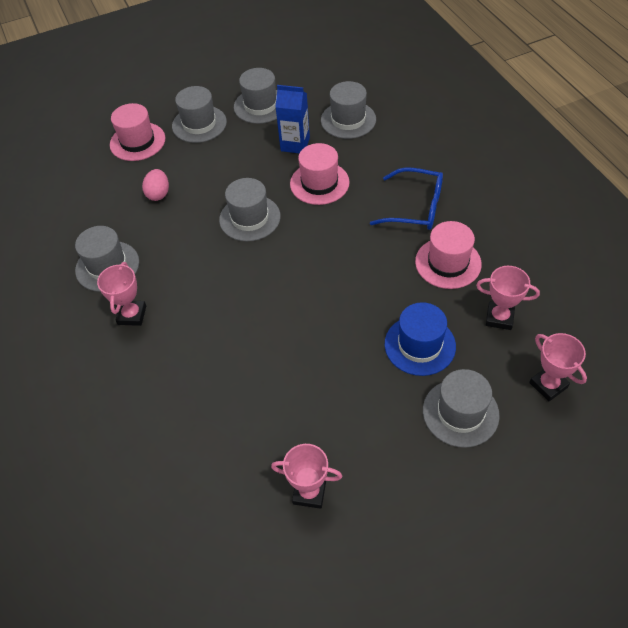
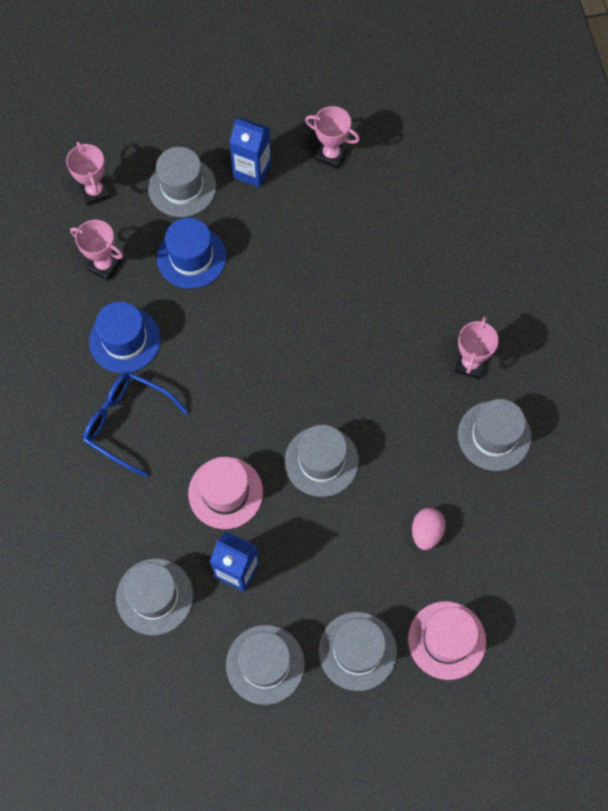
camera: 170 degrees left, 15 degrees up
pink hat [415,221,482,289] -> blue hat [89,302,161,373]
none -> blue carton [229,118,271,188]

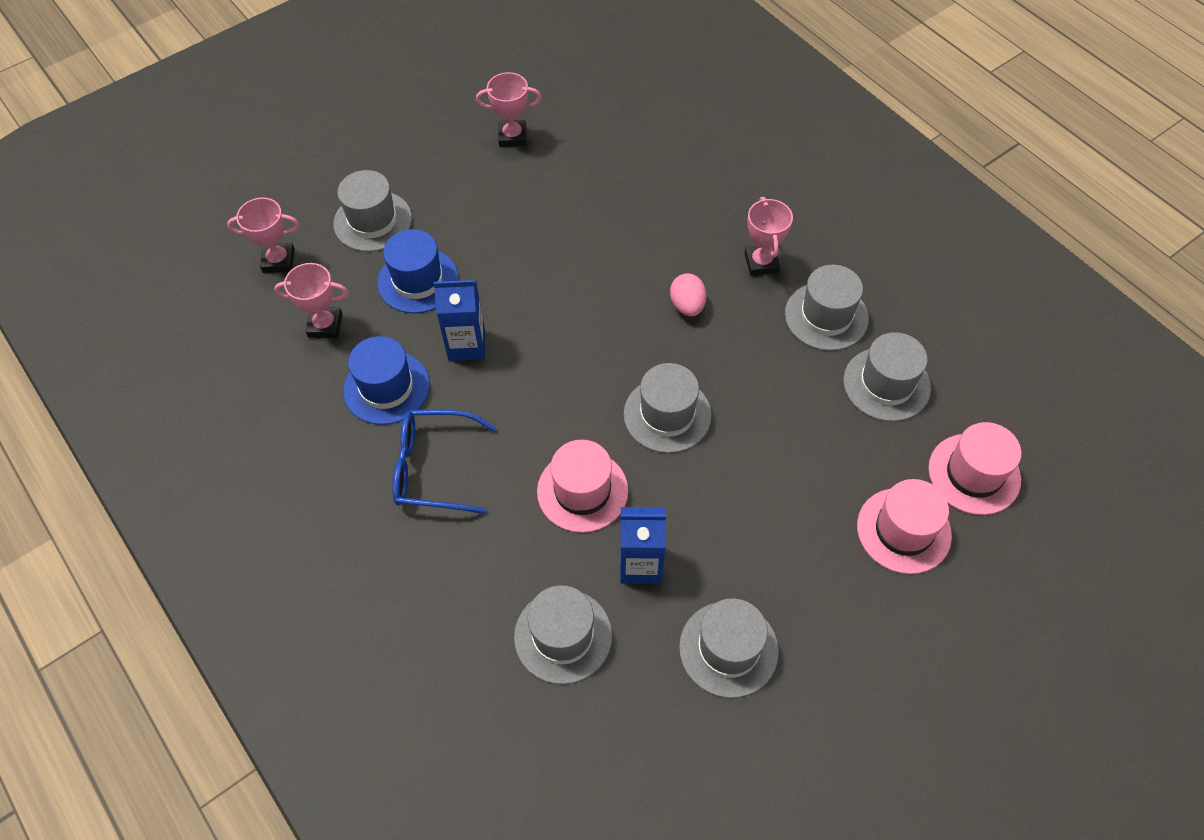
camera: 25 degrees left, 10 degrees down
pink trophy [66,141,111,206] -> pink trophy turned 45 degrees counterclockwise [227,197,299,273]
blue carton [229,118,271,188] -> blue carton moved to [433,280,485,361]
grey hat [318,612,397,691] -> grey hat moved to [843,332,931,422]
pink egg [412,508,445,550] -> pink egg moved to [670,274,706,316]
none -> pink hat [928,422,1022,515]

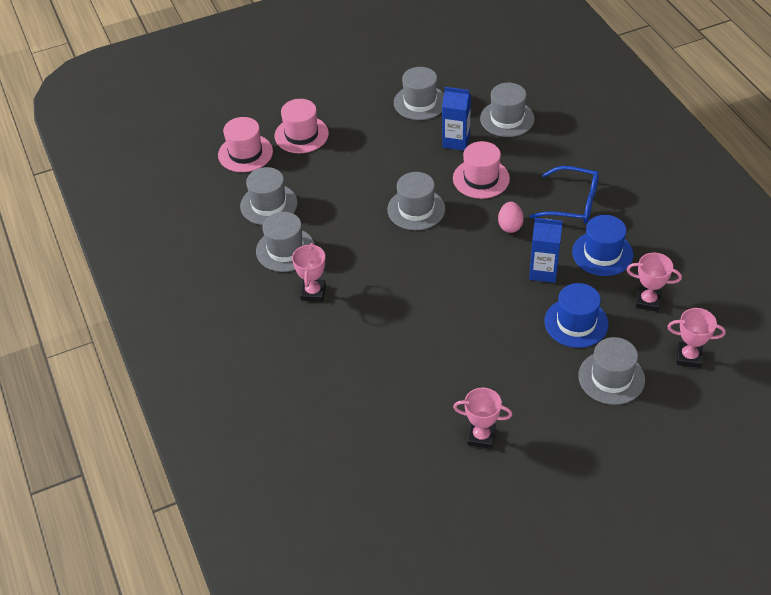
camera: 165 degrees left, 10 degrees down
pink egg [670,274,706,316] -> pink egg moved to [498,202,524,233]

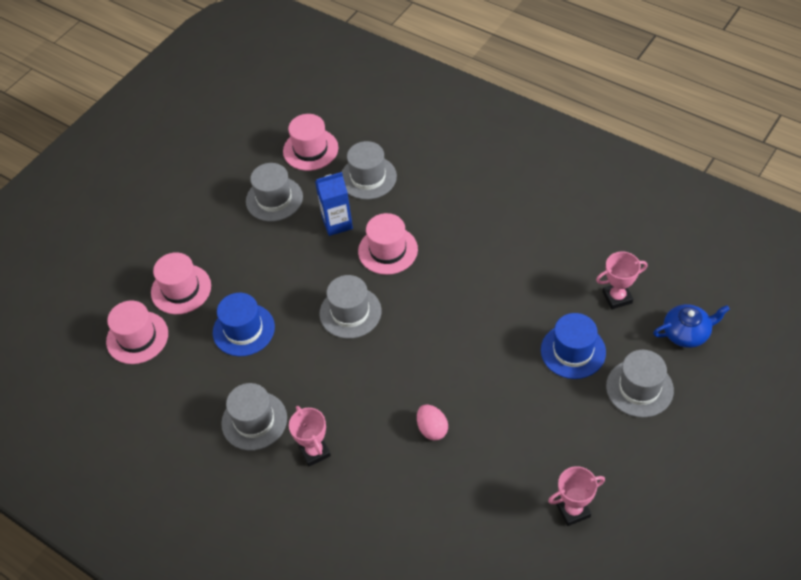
camera: 30 degrees left, 5 degrees up
grey hat [240,167,297,225] -> none
pink egg [498,202,524,233] -> pink egg moved to [417,404,448,441]
blue carton [529,218,563,283] -> none
blue glasses [530,166,599,224] -> none
blue hat [572,215,633,276] -> blue hat moved to [213,293,275,356]
pink trophy [667,308,726,368] -> blue teapot [653,304,730,348]
none -> pink hat [283,114,338,171]

